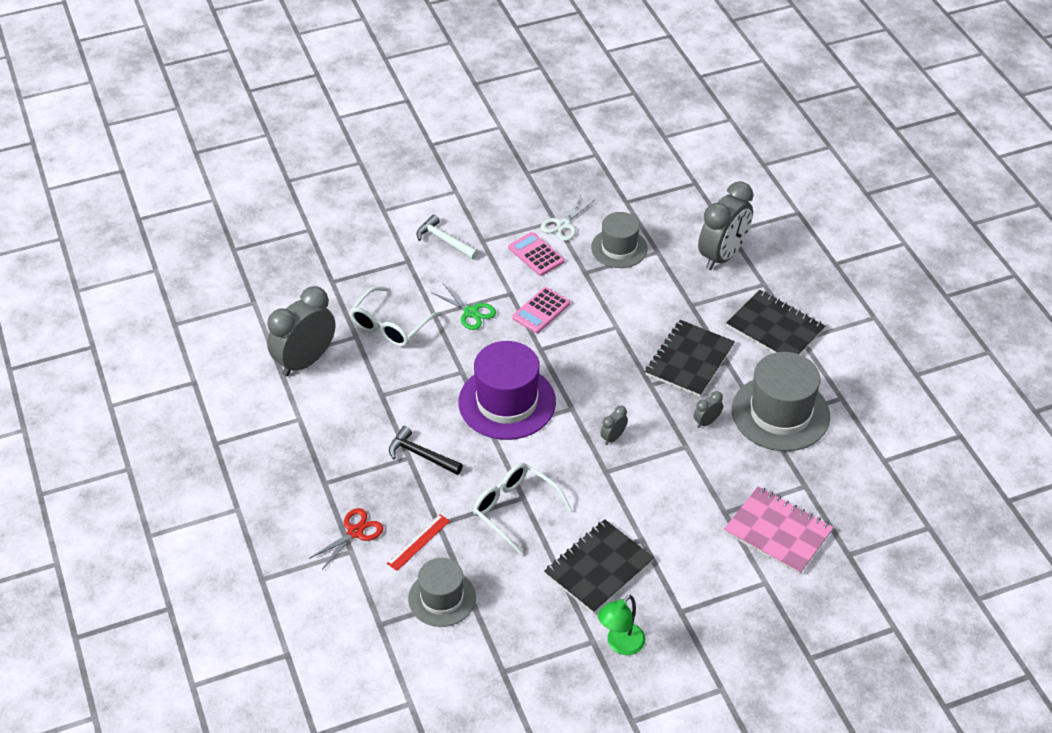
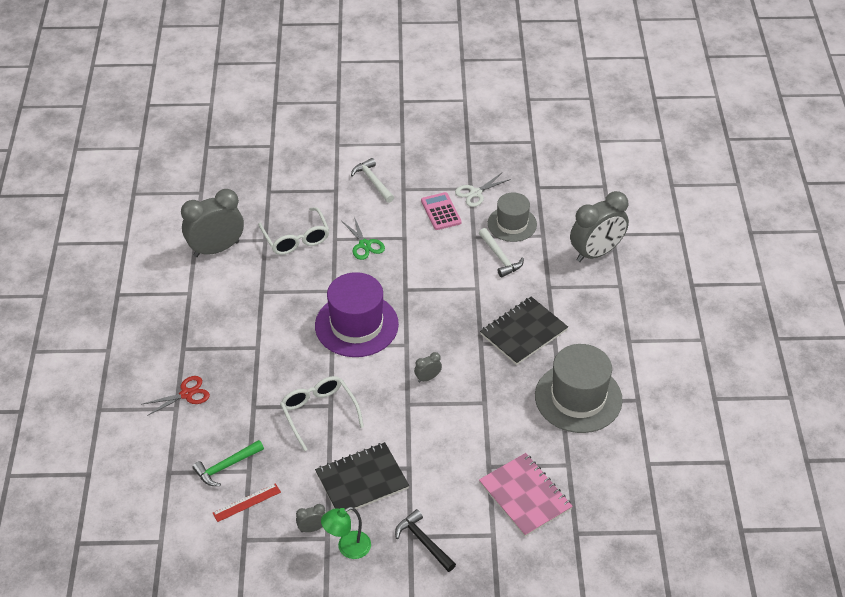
camera: 20 degrees right, 0 degrees up
white glasses [350,286,440,347] -> white glasses turned 75 degrees counterclockwise [258,207,329,255]
red ruler [387,514,450,571] -> red ruler moved to [213,483,281,522]
black hammer [389,426,463,475] -> black hammer moved to [395,509,456,572]
grey hat [408,558,476,627] -> green hammer [192,440,264,486]
pink calculator [512,287,570,333] -> none
grey clock [694,391,723,428] -> grey clock moved to [296,504,325,532]
black notebook [726,290,825,355] -> none
none -> white hammer [479,228,524,277]

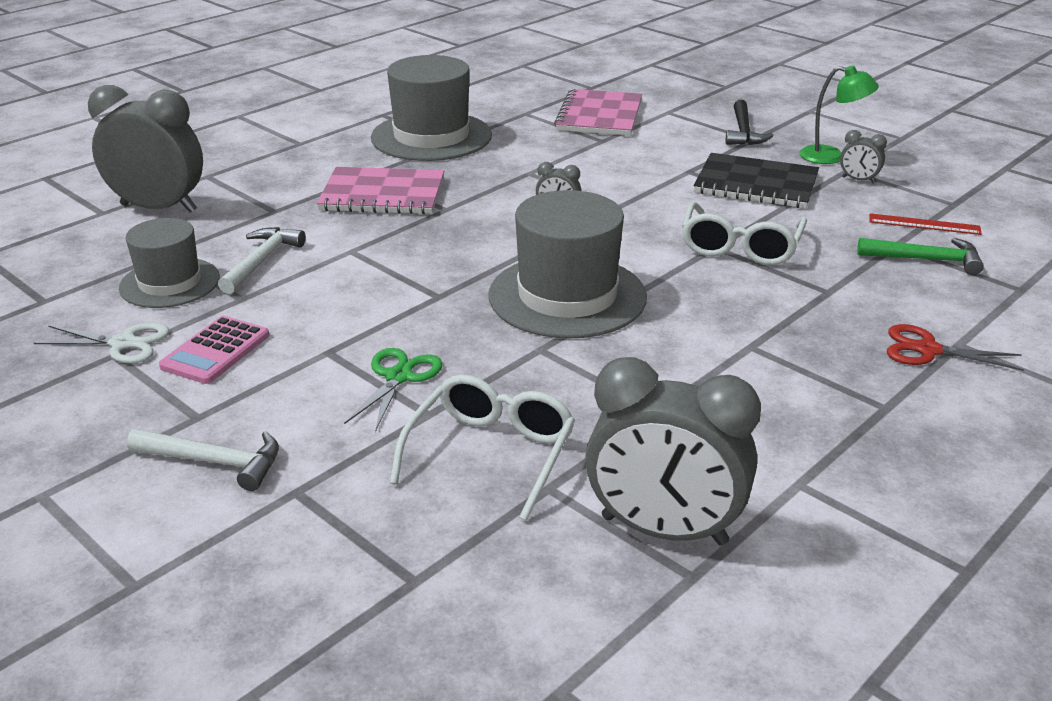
camera: 135 degrees left, 15 degrees down
purple hat [315,272,399,357] -> grey hat [488,190,647,338]
white hammer [351,158,394,203] -> white hammer turned 90 degrees counterclockwise [127,429,279,491]
black notebook [480,297,568,365] -> pink notebook [317,167,444,215]

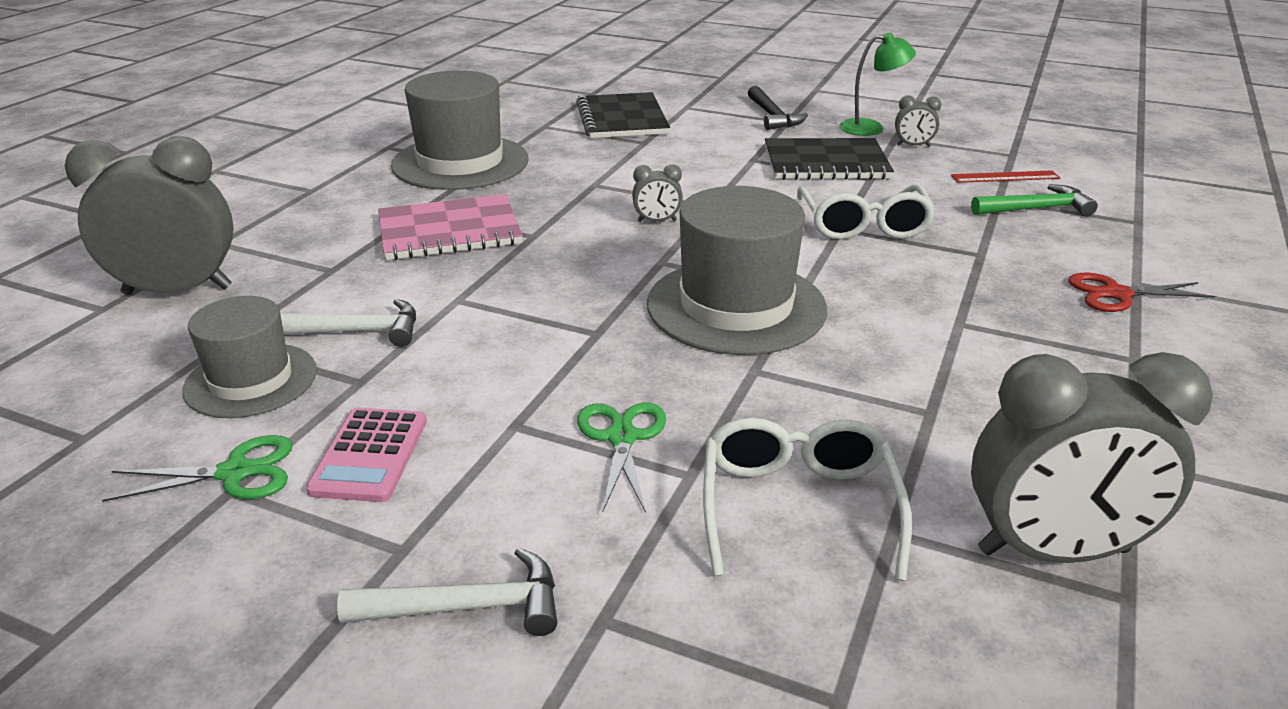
camera: 20 degrees left, 0 degrees up
white scissors [34,322,170,363] -> green scissors [102,435,292,502]
white hammer [218,227,306,294] -> white hammer turned 90 degrees clockwise [281,299,416,347]
pink notebook [554,89,642,136] -> black notebook [576,92,670,138]

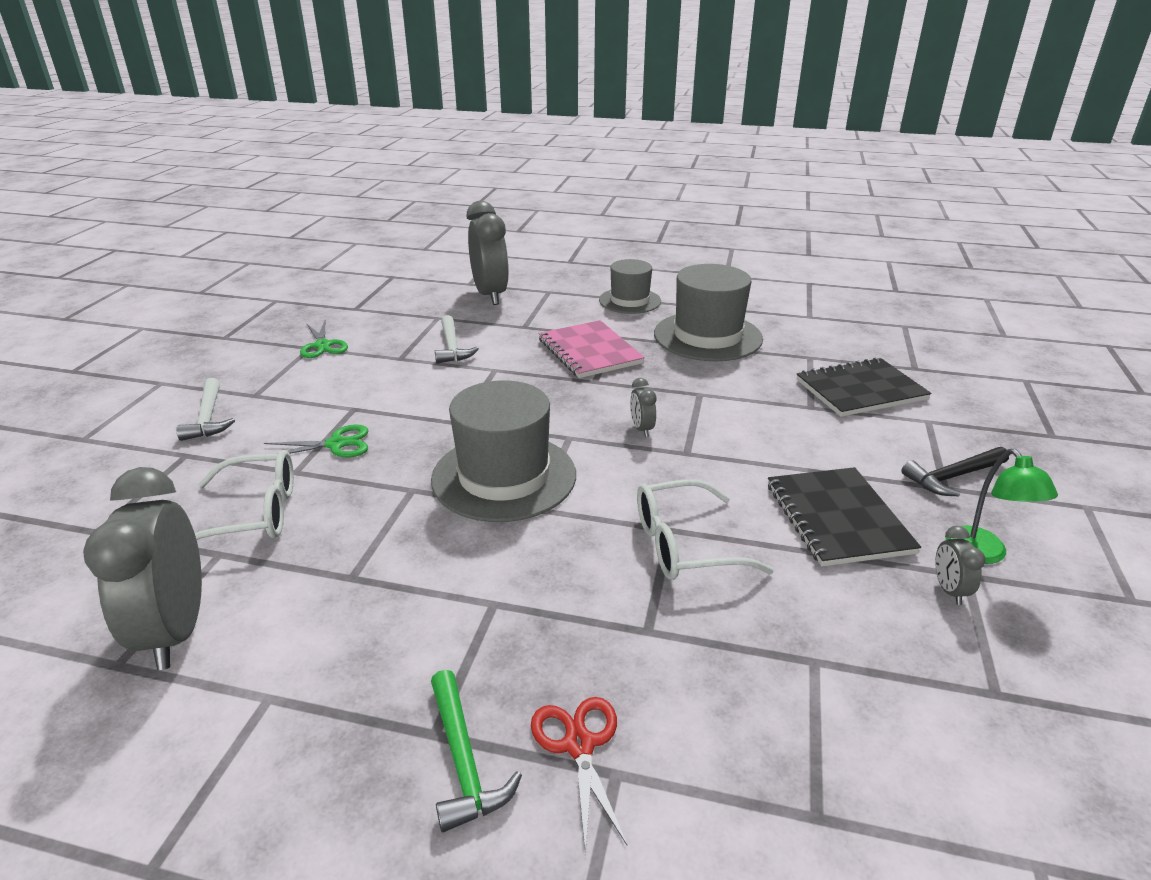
camera: 80 degrees right, 0 degrees up
grey hat [182,296,317,418] -> grey hat moved to [599,259,661,314]
pink calculator [306,408,427,502] -> none
red ruler [951,170,1060,183] -> none
green hammer [971,184,1098,216] -> green hammer moved to [431,670,522,832]

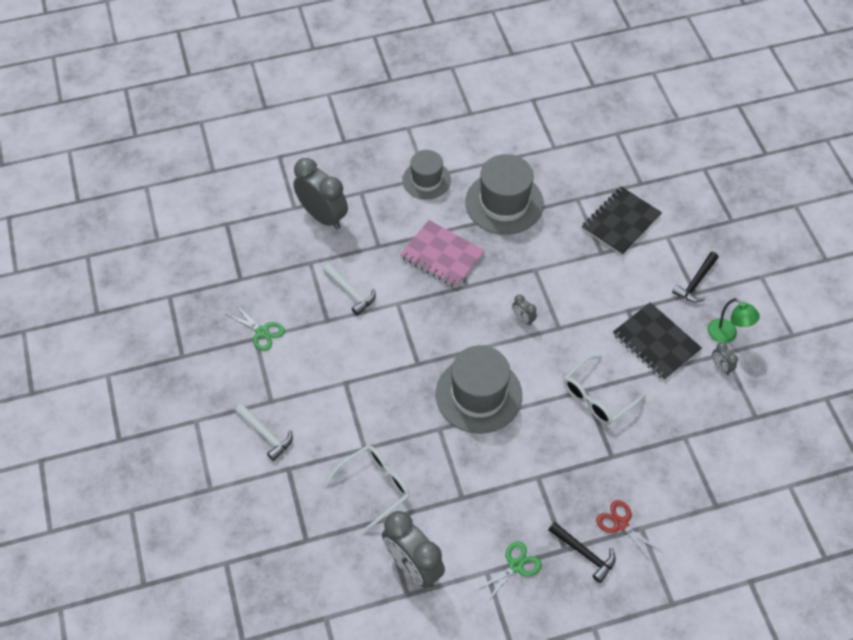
camera: 30 degrees left, 25 degrees up
green scissors [264,424,368,457] -> green scissors moved to [475,541,541,603]
green hammer [431,670,522,832] -> black hammer [549,522,616,583]

